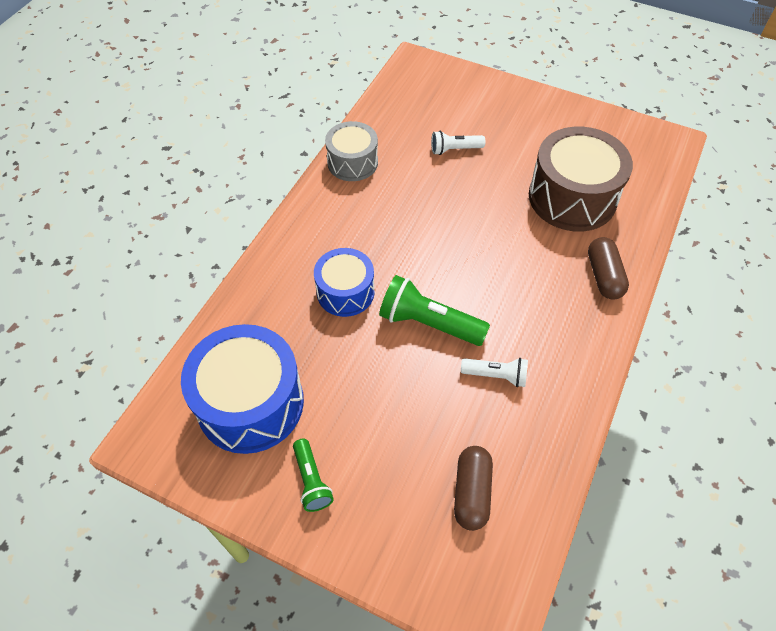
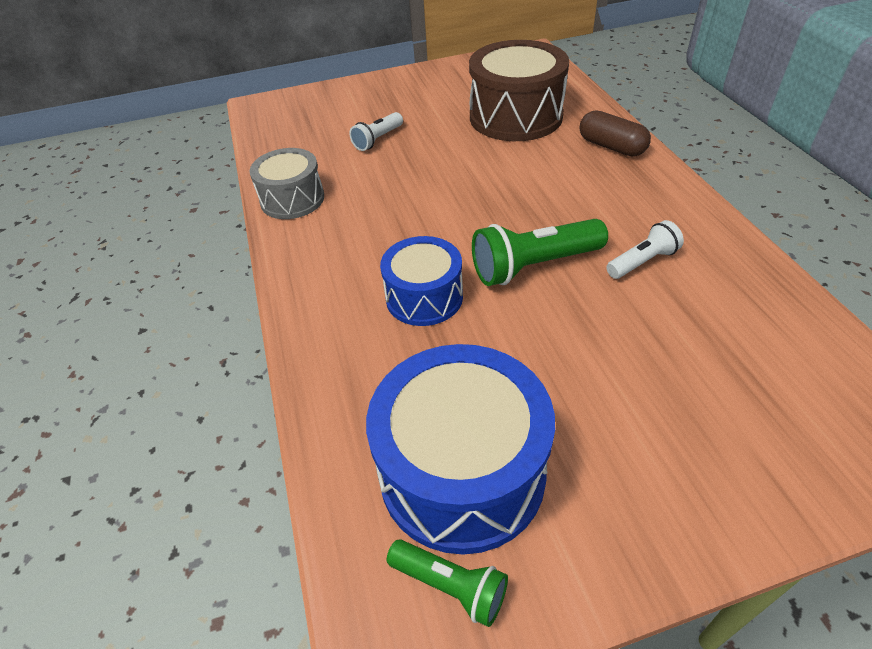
camera: 40 degrees left, 10 degrees down
green flashlight [293,439,334,512] -> green flashlight moved to [387,539,508,627]
brown capsule [454,446,493,531] -> none

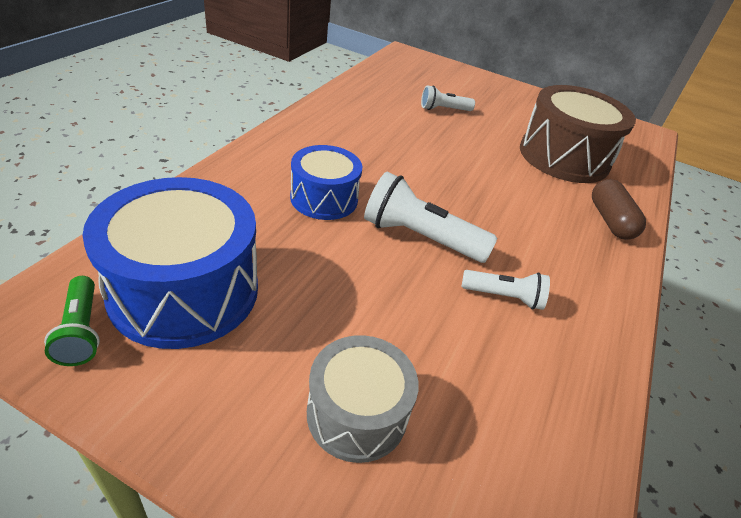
camera: 35 degrees right, 5 degrees down
grey drum [249,148,324,219] -> grey drum moved to [307,335,418,463]
green flashlight [472,219,608,286] -> white flashlight [364,172,497,263]

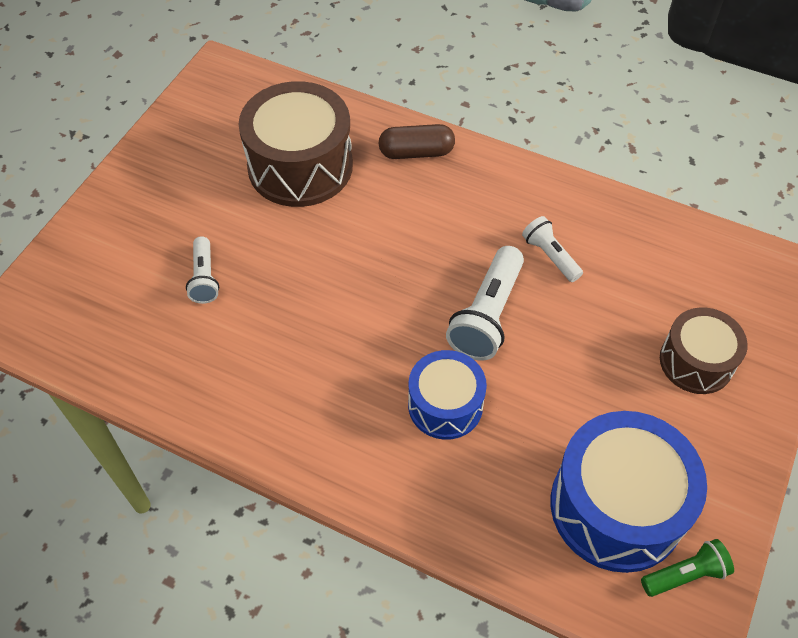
camera: 85 degrees left, 15 degrees up
grey drum [307,335,418,463] -> brown drum [660,307,748,394]
white flashlight [462,270,550,310] -> white flashlight turned 45 degrees counterclockwise [522,216,583,282]

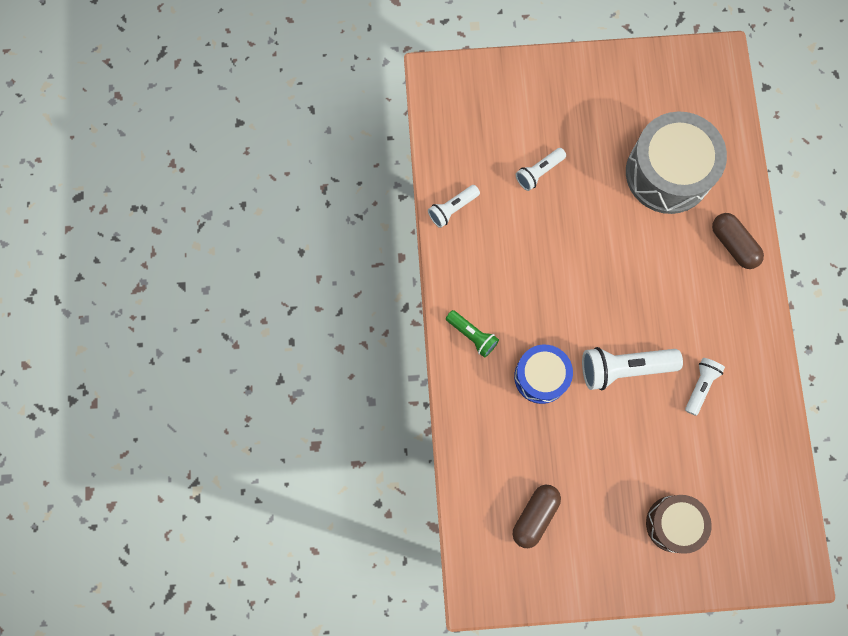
camera: 60 degrees right, 20 degrees up
brown drum [239,81,353,207] -> grey drum [626,111,727,214]
blue drum [551,411,707,573] -> brown capsule [513,485,561,548]
green flashlight [641,539,734,597] -> green flashlight moved to [446,310,499,358]
none -> white flashlight [428,185,480,228]

